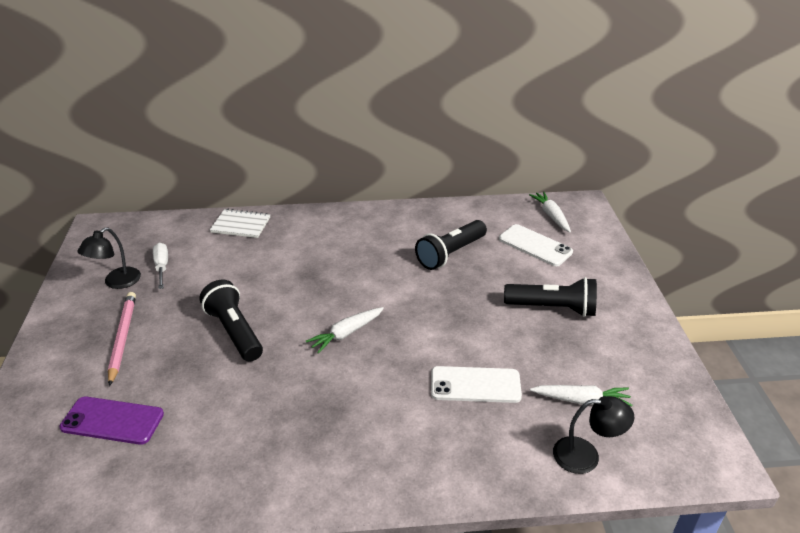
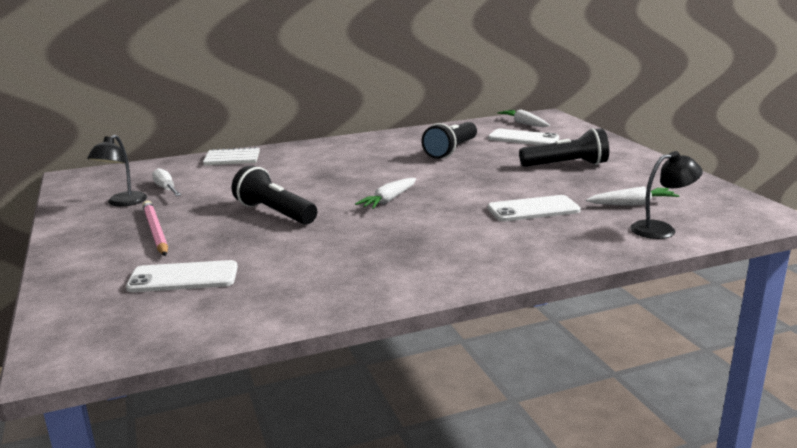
camera: 15 degrees left, 15 degrees down
purple phone [60,397,164,445] -> white phone [126,260,238,292]

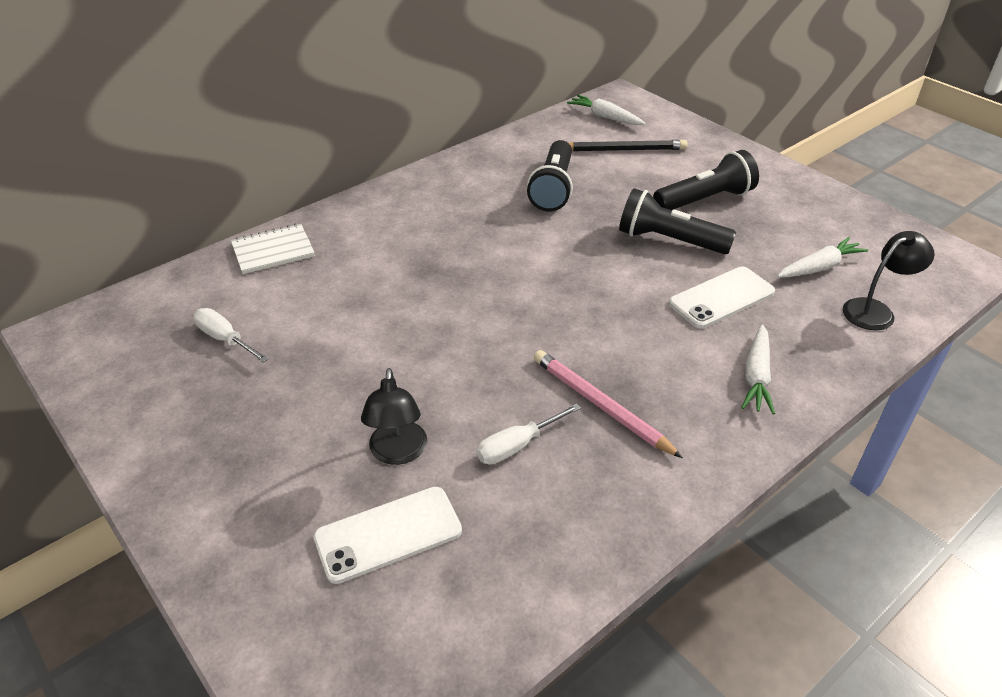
camera: 20 degrees left, 20 degrees up
black lamp [87,135,147,206] -> black lamp moved to [361,368,427,465]
pink pencil [143,201,168,256] -> pink pencil moved to [534,350,683,458]
black flashlight [232,165,317,225] -> black flashlight moved to [619,188,736,254]
white carrot [355,178,416,209] -> white carrot moved to [741,325,775,414]
white phone [488,129,559,145] -> black pencil [569,140,688,152]
none -> white screwdriver [476,403,581,465]

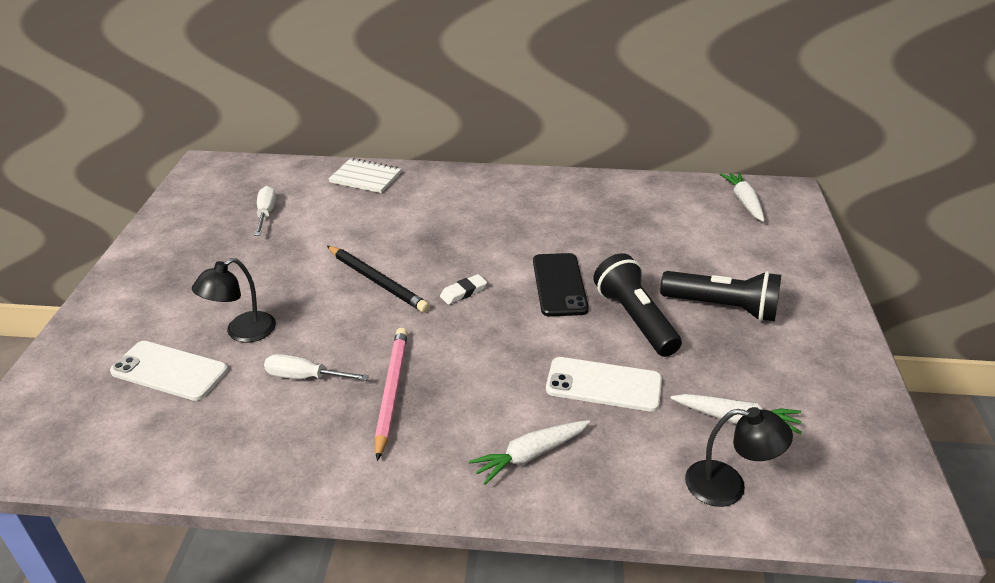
camera: 45 degrees right, 5 degrees down
black flashlight [527,140,573,211] -> none
black pencil [569,140,688,152] -> black pencil moved to [327,246,430,313]
none -> white eraser [440,274,487,305]
none -> black phone [533,253,589,317]

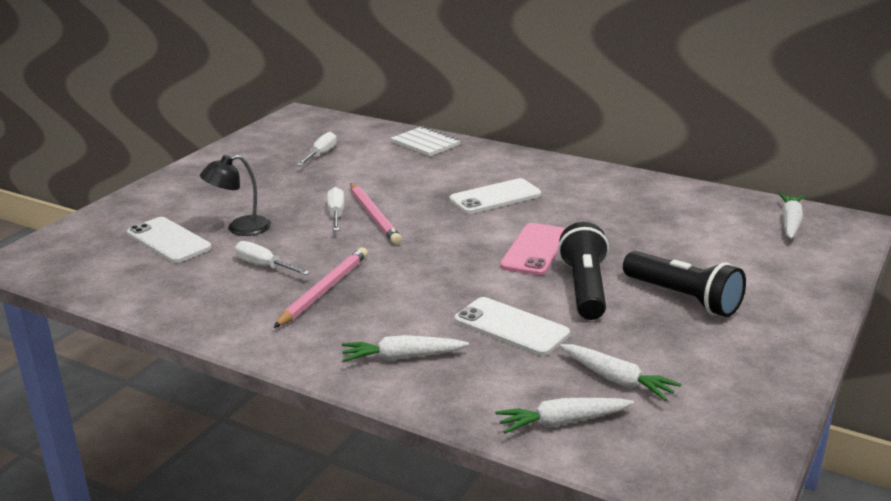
camera: 25 degrees right, 10 degrees down
black pencil [327,246,430,313] -> pink pencil [350,183,402,245]
white eraser [440,274,487,305] -> none
black phone [533,253,589,317] -> pink phone [500,223,566,276]
black lamp [685,407,793,507] -> white carrot [495,398,634,433]
none -> white screwdriver [327,187,344,231]
none -> white phone [449,178,541,214]

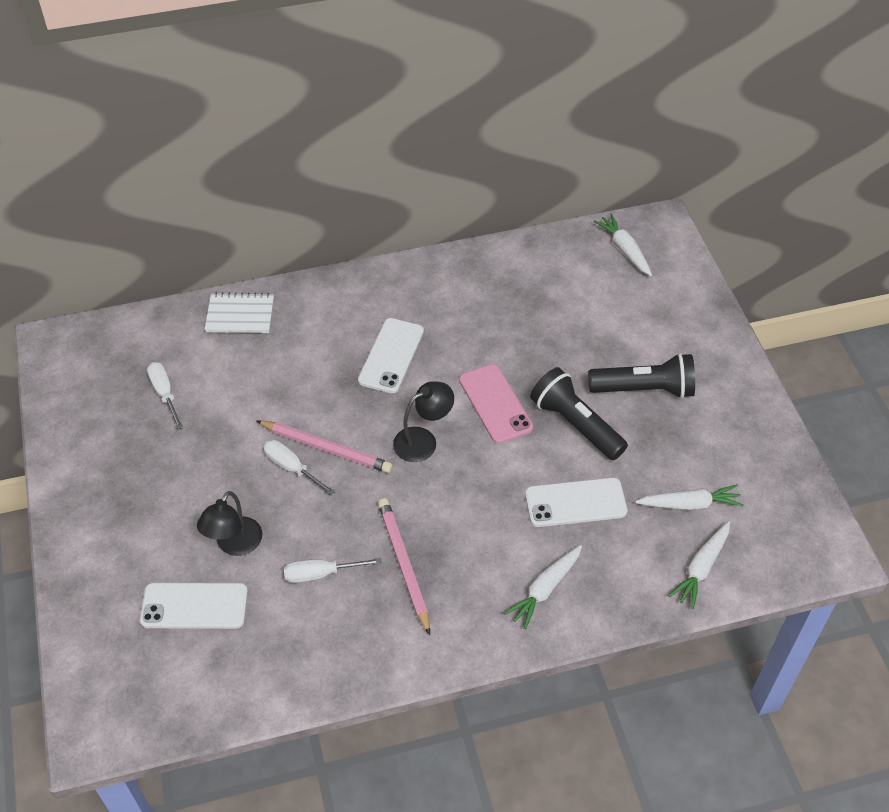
camera: 45 degrees left, 25 degrees up
none -> black lamp [393,381,454,462]

